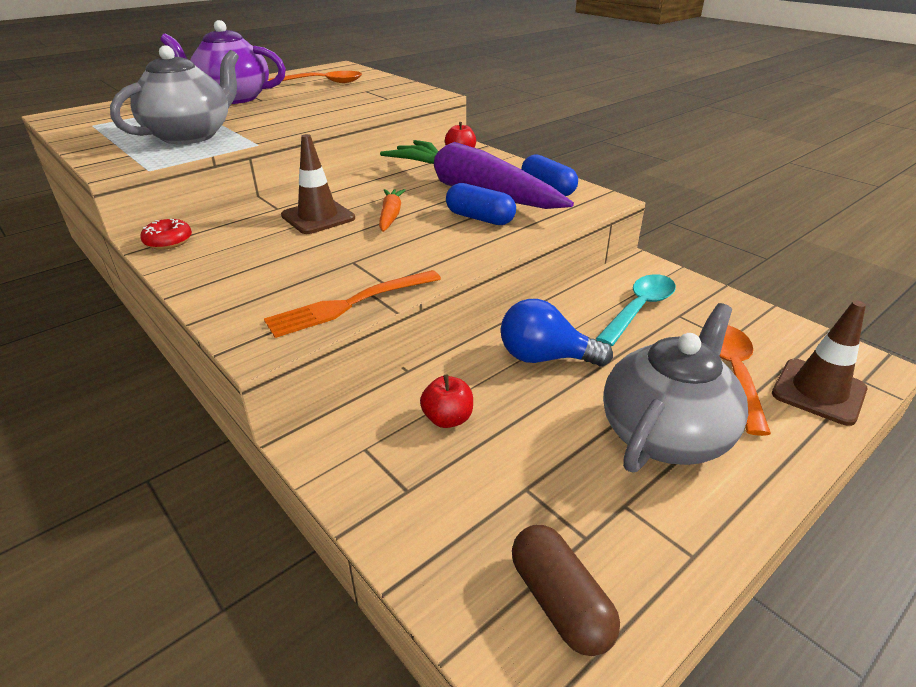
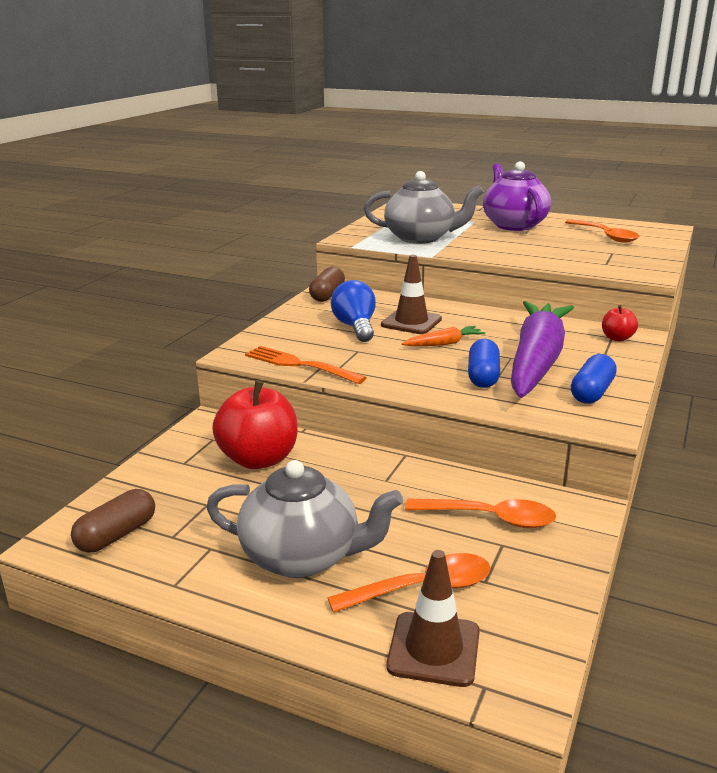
camera: 65 degrees right, 10 degrees down
red donut [140,219,192,250] -> brown capsule [309,266,345,302]
red apple [420,375,473,428] -> red apple [212,380,298,469], size x2.07
blue light bulb [501,299,613,366] -> blue light bulb moved to [331,280,376,342]
turquoise spoon [596,274,676,346] -> orange spoon [405,499,556,528]

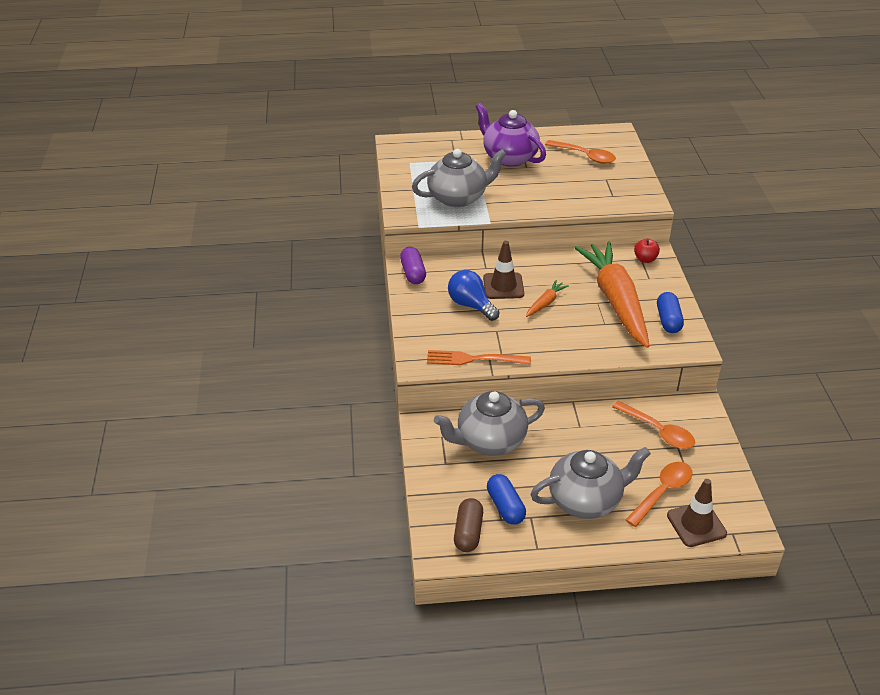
camera: 30 degrees left, 15 degrees up
red apple [212,380,298,469] -> grey teapot [434,391,545,455]
brown capsule [309,266,345,302] -> purple capsule [400,247,426,284]
orange spoon [405,499,556,528] -> orange spoon turned 60 degrees clockwise [612,401,695,449]
blue capsule [468,339,500,388] -> blue capsule moved to [487,474,526,525]
purple carrot [511,301,574,398] -> orange carrot [574,242,650,348]

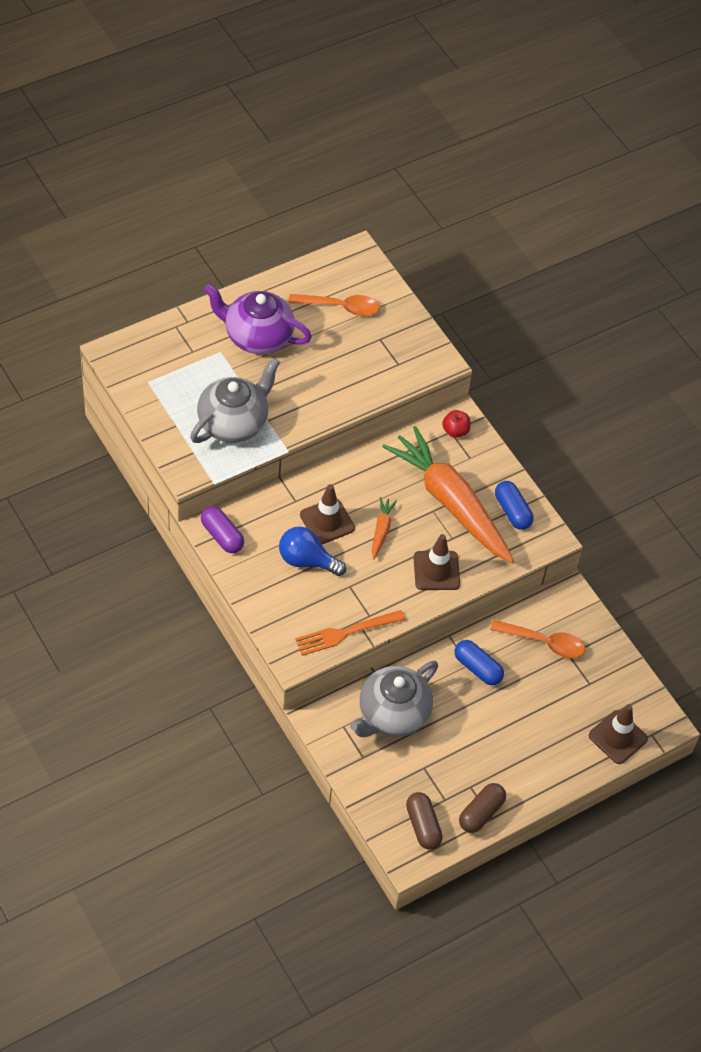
camera: 30 degrees left, 15 degrees up
blue capsule [487,474,526,525] -> blue capsule moved to [454,640,504,685]
grey teapot [530,447,651,519] -> none
orange spoon [625,462,693,527] -> none
none -> brown traffic cone [413,534,460,590]
none -> brown capsule [459,783,506,833]

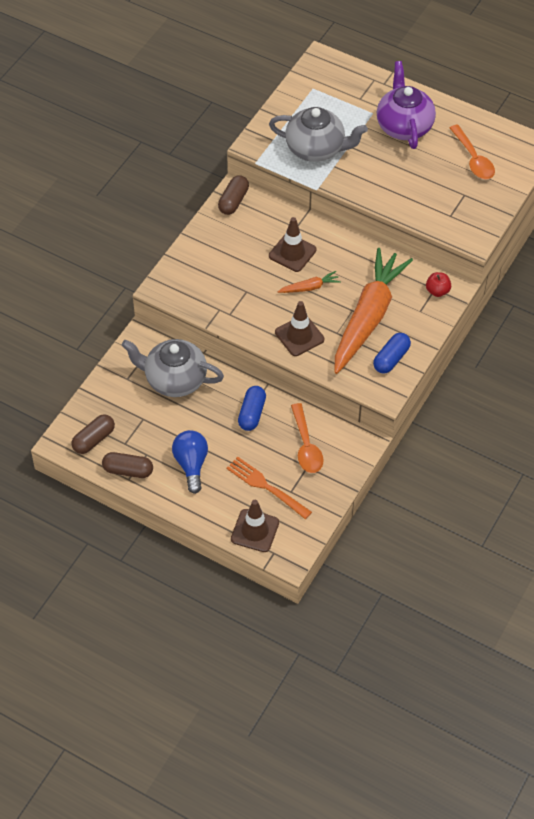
camera: 65 degrees right, 0 degrees up
purple capsule [201,506,244,553] -> brown capsule [218,175,249,215]
blue light bulb [279,527,346,576] -> blue light bulb moved to [172,430,208,494]
orange fork [295,610,405,656] -> orange fork moved to [227,457,312,519]

